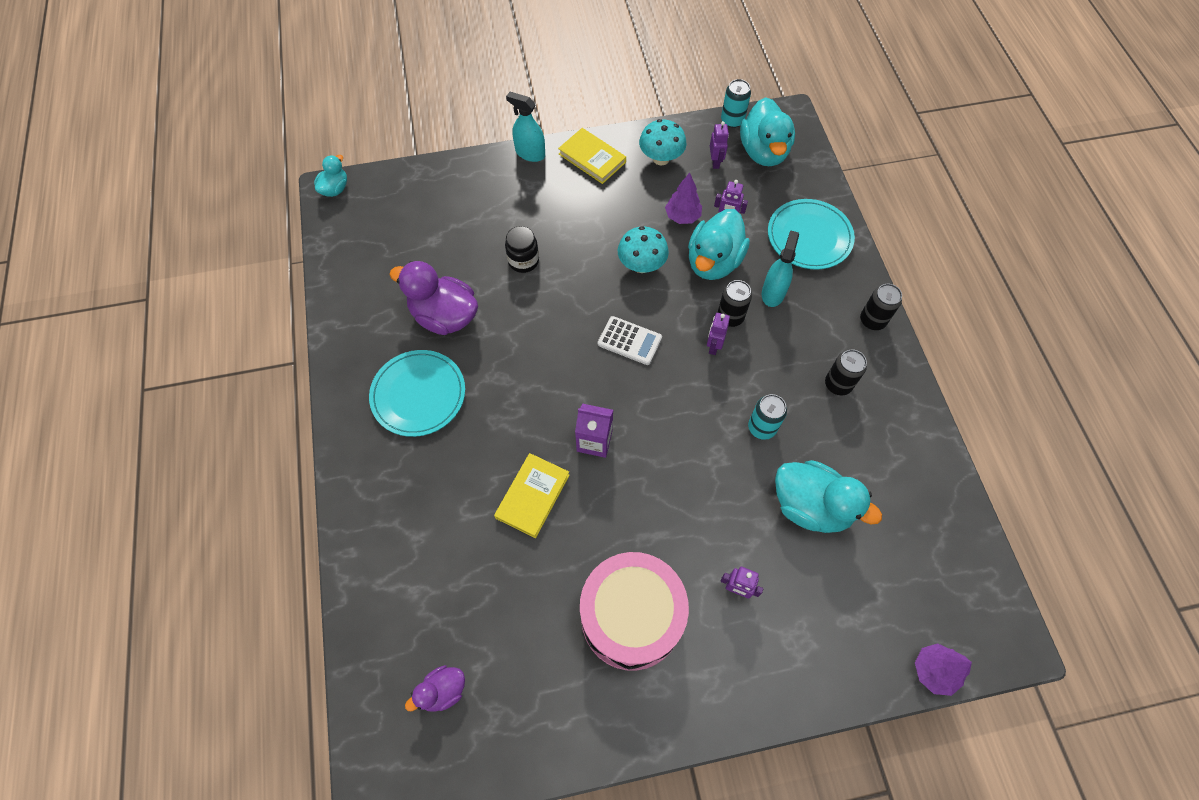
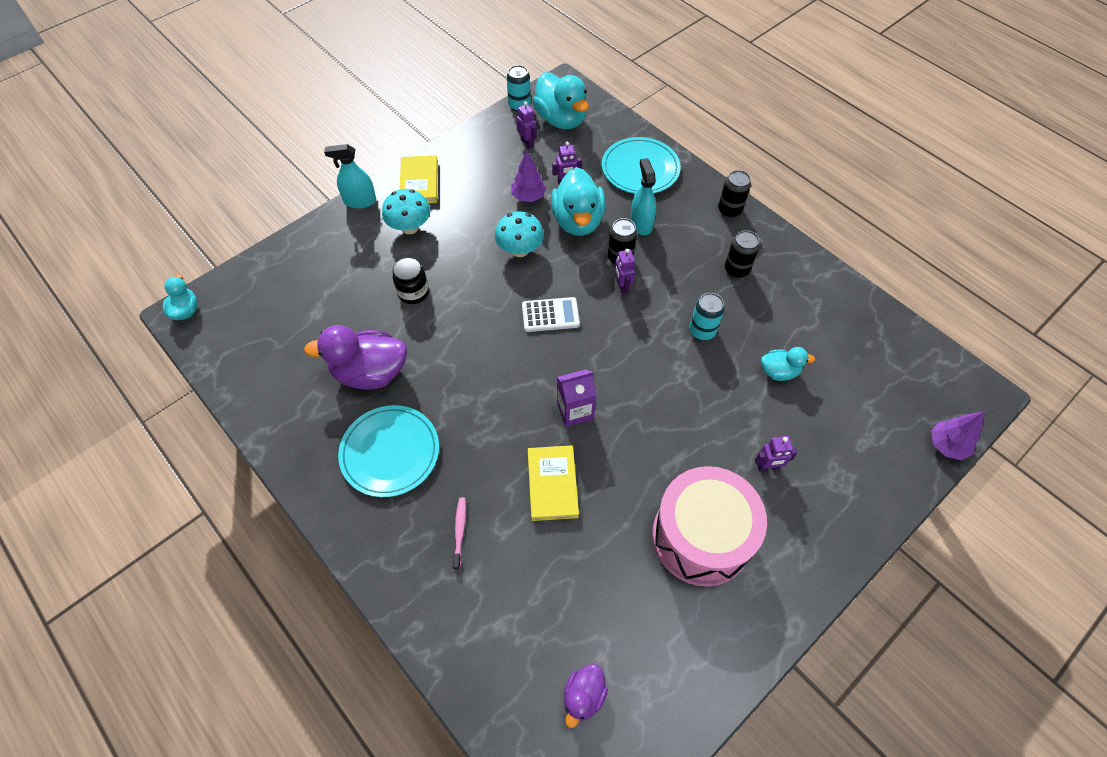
camera: 30 degrees left, 5 degrees down
yellow book [558,128,626,184] -> yellow book turned 75 degrees clockwise [400,155,438,204]
turquoise mushroom [639,119,686,166] -> turquoise mushroom moved to [382,189,430,234]
turquoise duck [775,460,882,533] -> turquoise duck [761,347,815,381], size x0.54
none -> pink toothbrush [453,497,466,570]

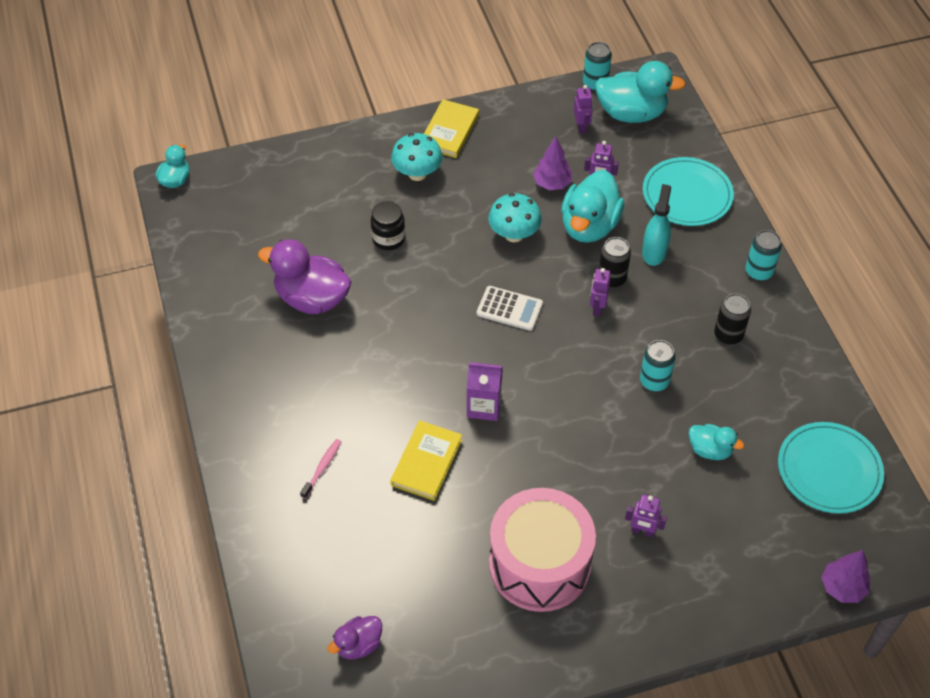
camera: 25 degrees right, 5 degrees down
turquoise spray bottle [324,144,376,208] -> none
turquoise plate [338,405,439,497] -> turquoise plate moved to [778,422,884,514]
turquoise duck [533,72,589,129] -> turquoise duck turned 75 degrees counterclockwise [595,61,685,123]
black can [718,170,751,218] -> turquoise can [746,230,782,281]

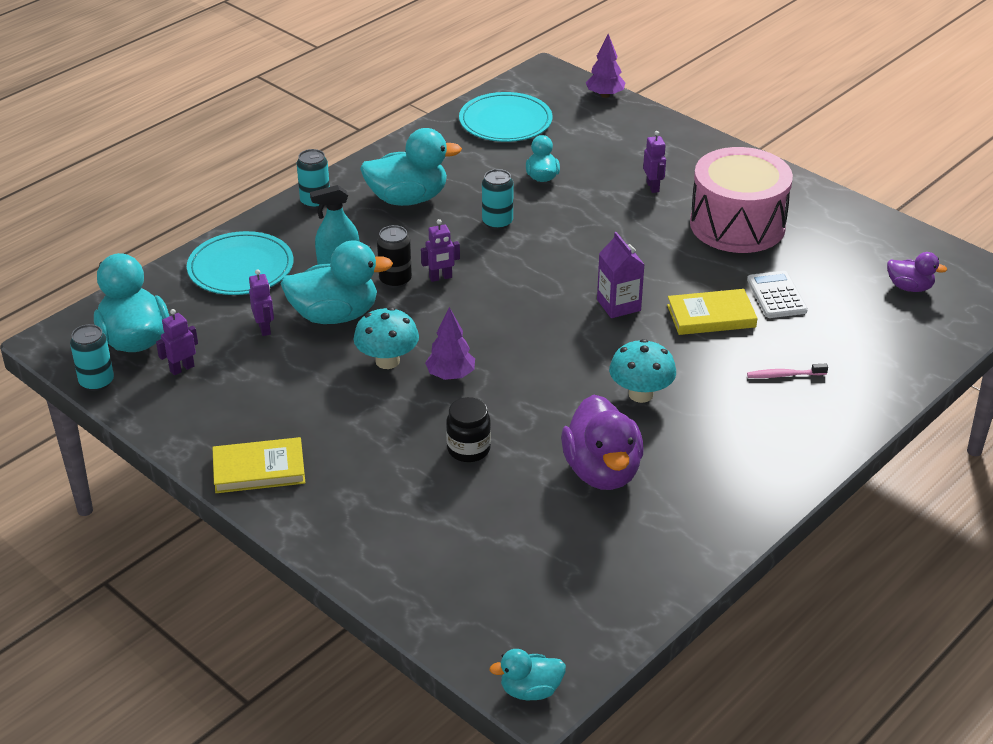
camera: 120 degrees left, 15 degrees down
turquoise mushroom [391,133,443,181] -> turquoise mushroom moved to [609,339,676,403]
white calculator [477,286,543,331] -> white calculator moved to [747,271,808,318]
purple tree [533,137,572,190] -> purple tree moved to [425,307,475,380]
black can [714,293,751,345] -> turquoise duck [360,128,462,206]

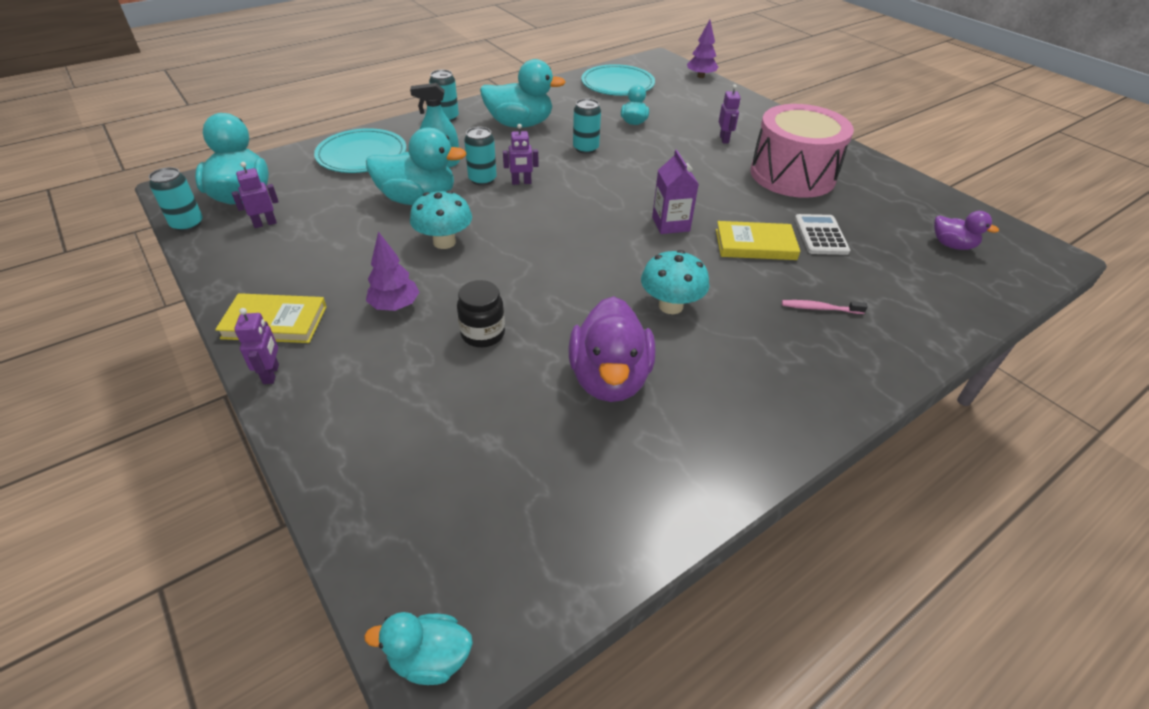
camera: 10 degrees right, 5 degrees up
purple robot [249,269,274,336] -> purple robot moved to [234,308,279,384]
black can [377,225,412,288] -> turquoise can [464,127,497,186]
purple tree [425,307,475,380] -> purple tree moved to [366,231,419,311]

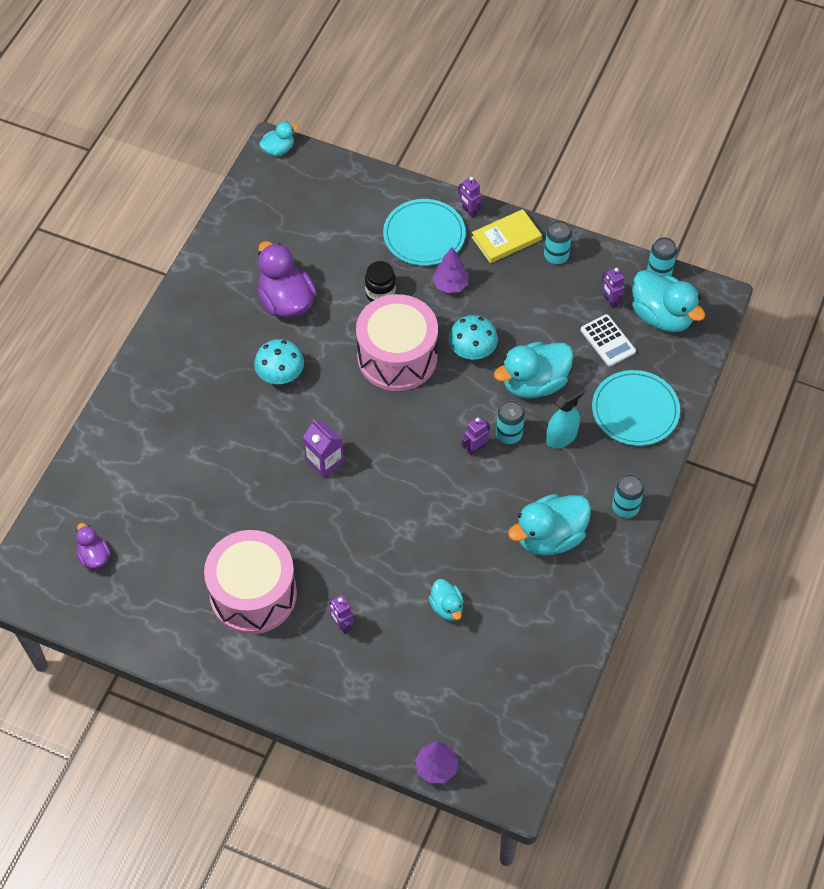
camera: 150 degrees right, 15 degrees up
purple robot [232,162,279,228] -> purple robot turned 120 degrees clockwise [602,267,625,309]
turquoise can [573,98,601,154] -> turquoise can moved to [544,220,572,264]
turquoise plate [581,64,655,96] -> turquoise plate moved to [383,199,466,266]
yellow book [716,221,800,260] -> none
pink toothbrush [782,300,868,314] -> none
white calculator [795,214,850,255] -> white calculator moved to [580,314,636,367]
purple duck [934,211,999,250] -> purple duck turned 60 degrees clockwise [76,523,111,569]
none -> pink drum [356,294,438,391]

